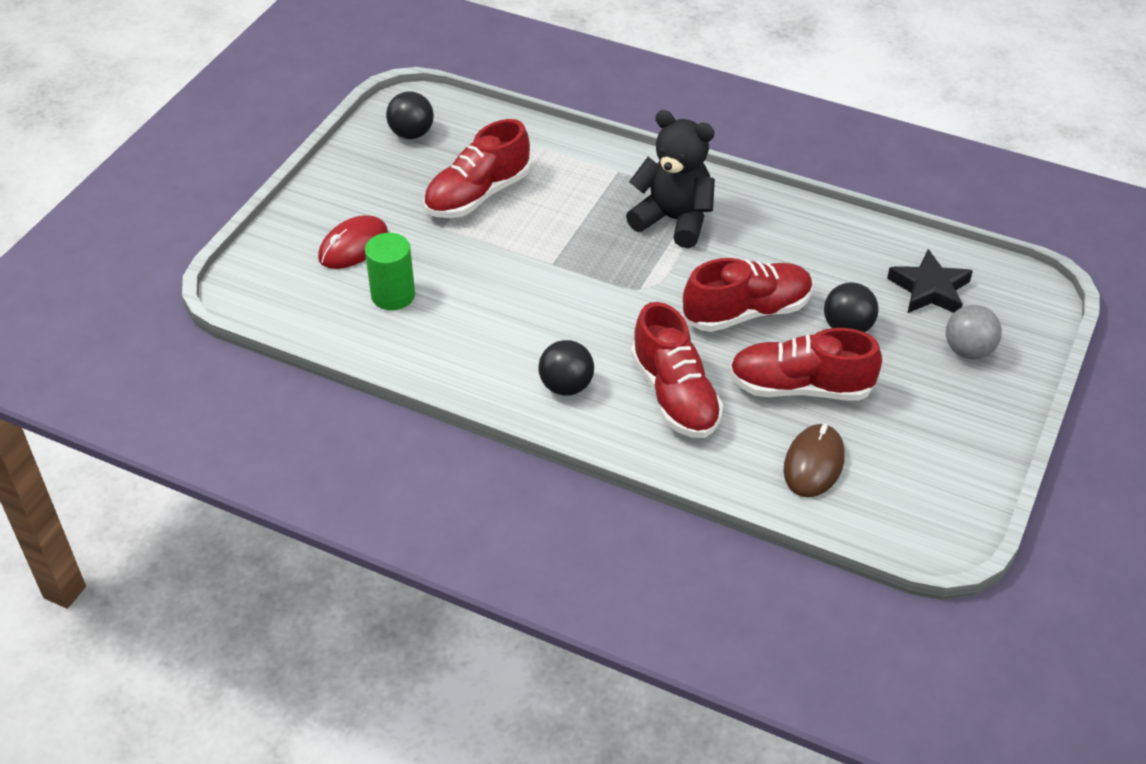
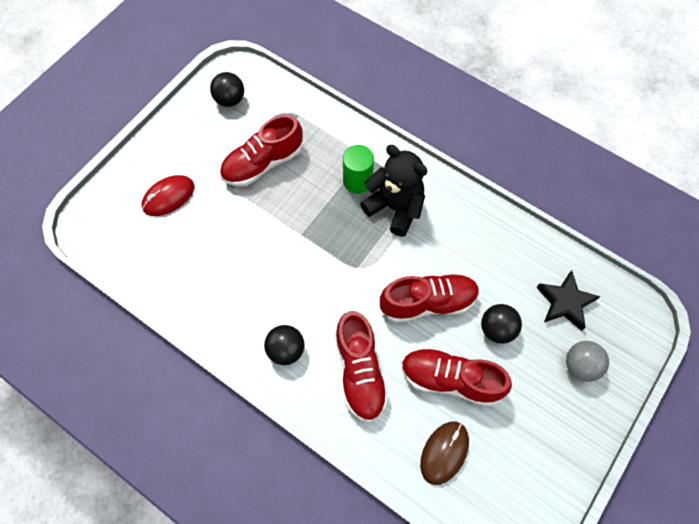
camera: 10 degrees right, 20 degrees up
green cylinder [365,233,415,310] -> green cylinder moved to [343,145,374,194]

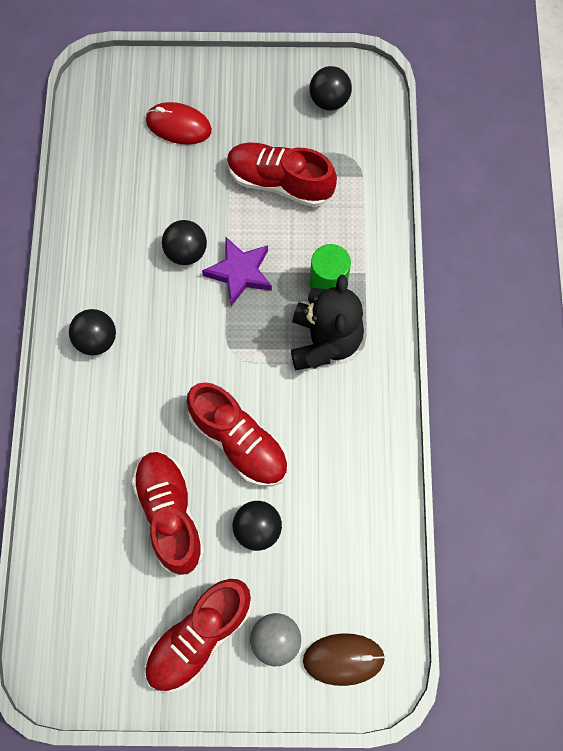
camera: 55 degrees right, 5 degrees up
red shoe [335,311,389,422] -> red shoe moved to [145,579,252,692]
brown mouse [420,421,469,485] -> brown mouse moved to [303,633,385,686]
black star [536,271,601,331] -> none
none -> black ball [162,220,207,265]
none -> purple star [202,236,272,306]

